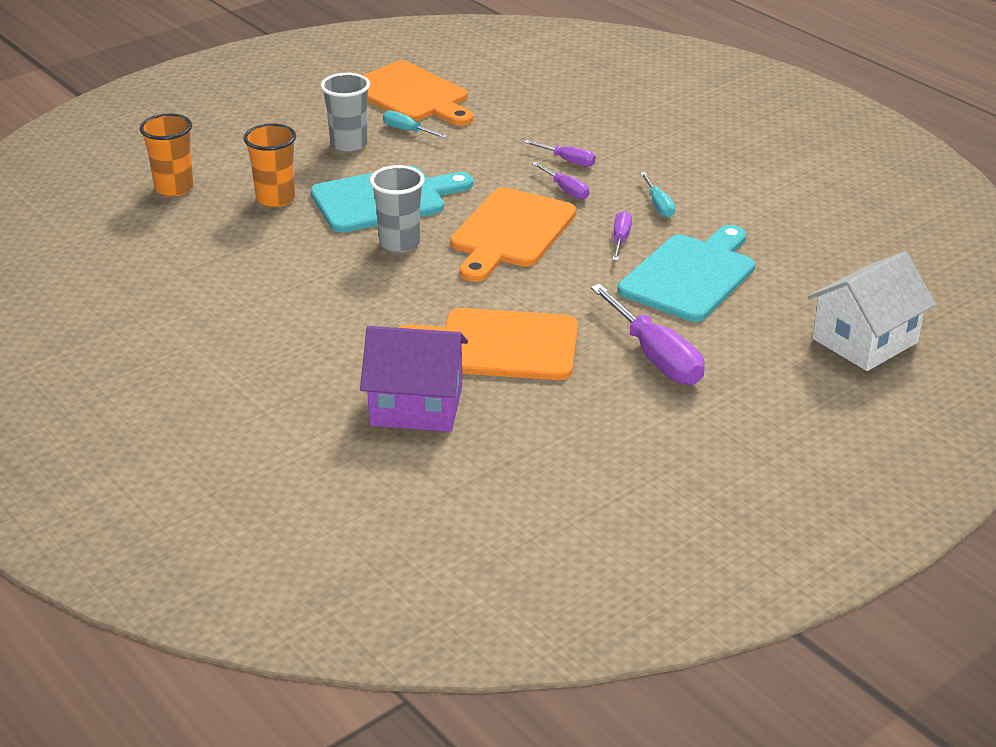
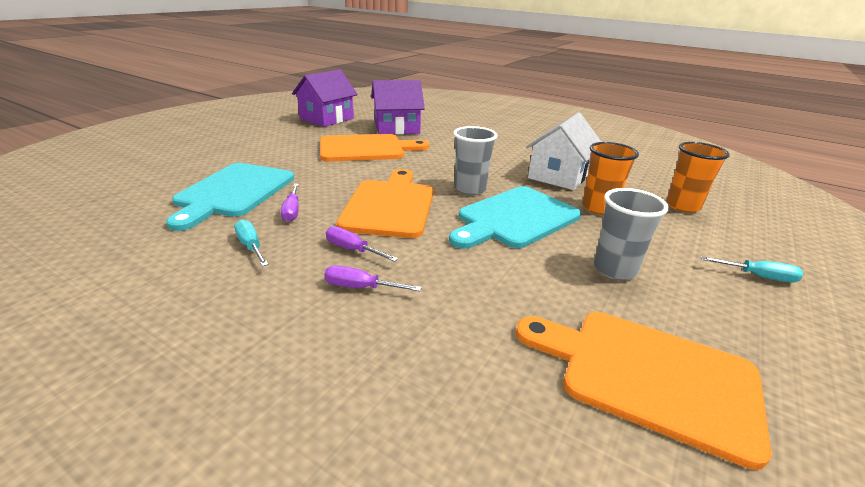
camera: 160 degrees right, 5 degrees down
turquoise screwdriver [383,110,447,138] -> turquoise screwdriver moved to [701,256,803,282]
purple screwdriver [591,284,705,385] -> none
white house [808,251,936,371] -> white house moved to [526,112,601,190]
none -> purple house [292,69,358,127]

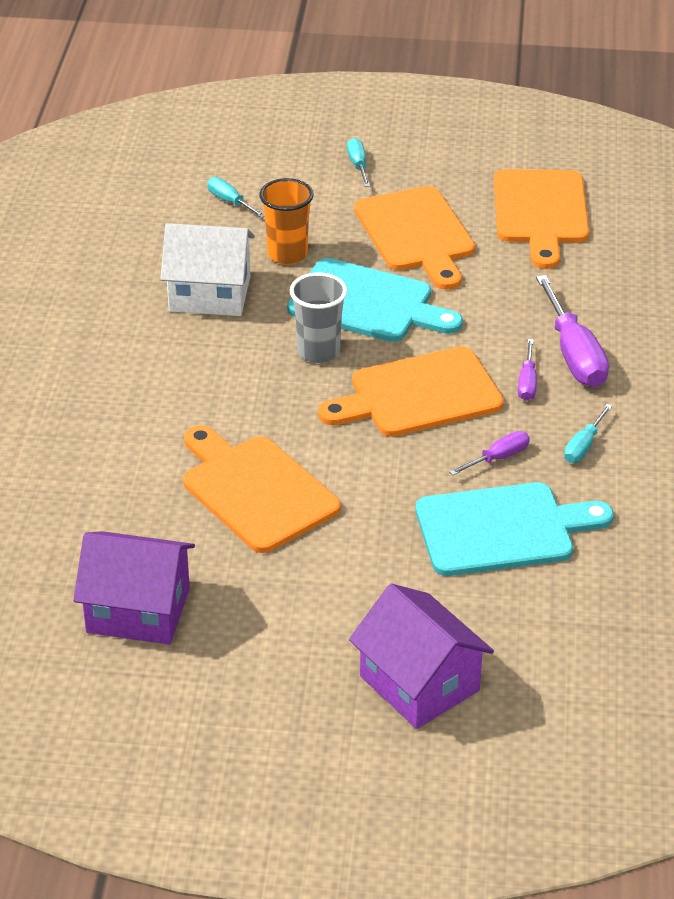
camera: 115 degrees left, 10 degrees up
purple screwdriver [324,265,422,291] -> purple screwdriver [536,275,609,387], size x1.92
purple house [371,80,425,135] -> purple house moved to [349,584,494,729]
grey cup [594,188,669,280] -> orange cutting board [354,186,475,290]
orange cup [666,142,730,213] -> turquoise screwdriver [207,177,265,218]

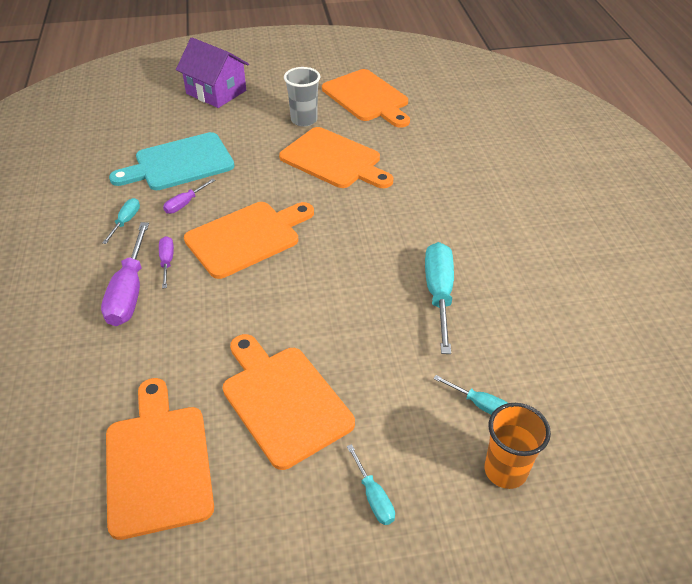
camera: 165 degrees right, 5 degrees up
purple house [73,531,195,645] -> orange cutting board [322,69,410,128]
white house [160,223,255,316] -> turquoise screwdriver [425,242,454,354]
orange cup [259,178,314,265] -> orange cup moved to [484,403,551,489]
turquoise cutting board [287,258,463,342] -> none
grey cup [290,272,347,363] -> grey cup moved to [284,67,320,127]
purple screwdriver [536,275,609,387] -> purple screwdriver turned 150 degrees counterclockwise [101,222,149,326]

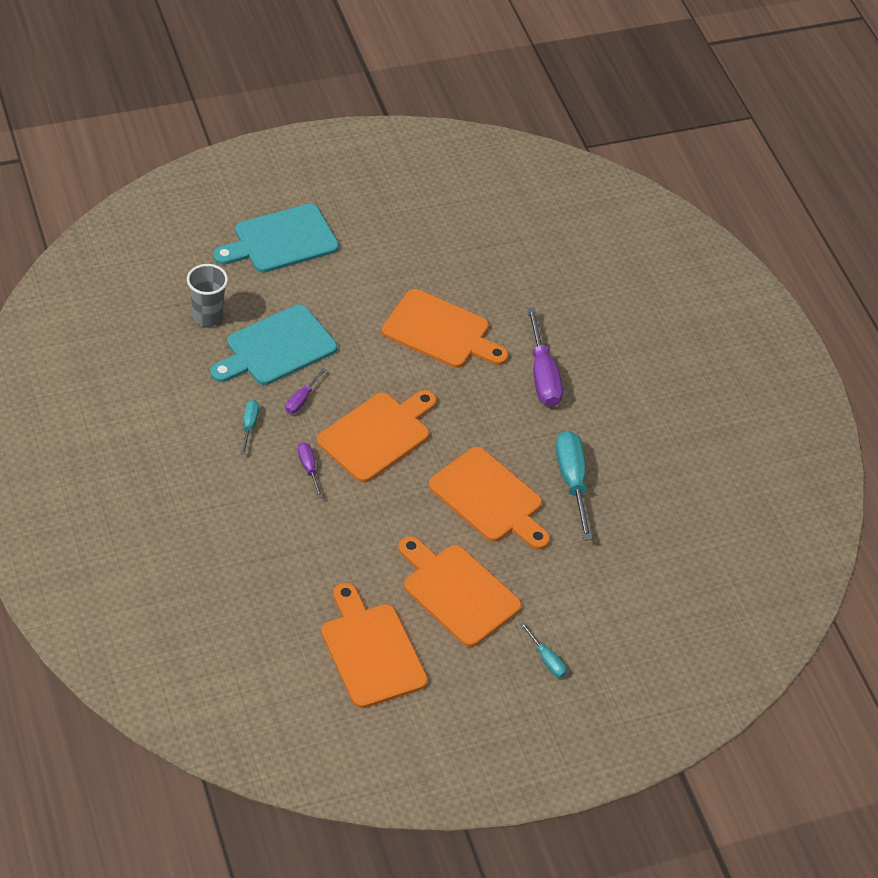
camera: 15 degrees left, 5 degrees up
purple screwdriver [101,222,149,326] -> purple screwdriver moved to [527,307,563,407]
purple house [176,37,249,108] -> turquoise cutting board [213,204,339,273]
grey cup [284,67,320,127] -> grey cup moved to [187,264,228,327]
orange cutting board [322,69,410,128] -> orange cutting board moved to [428,447,550,550]
turquoise screwdriver [433,375,508,415] -> none
orange cup [484,403,551,489] -> none

